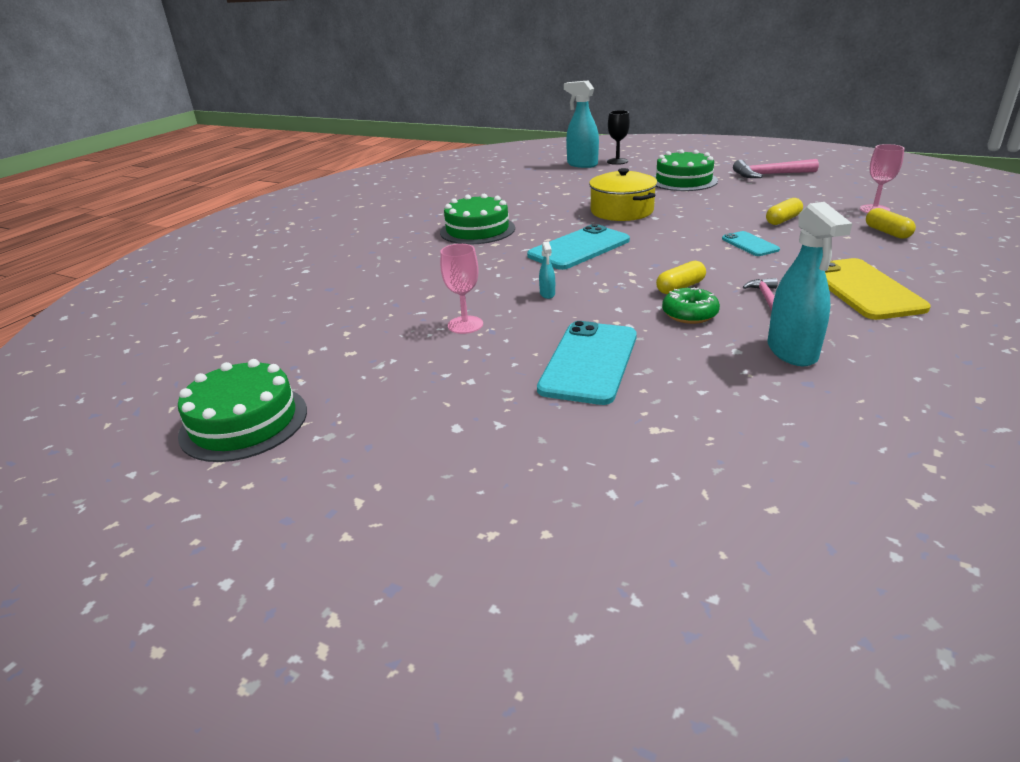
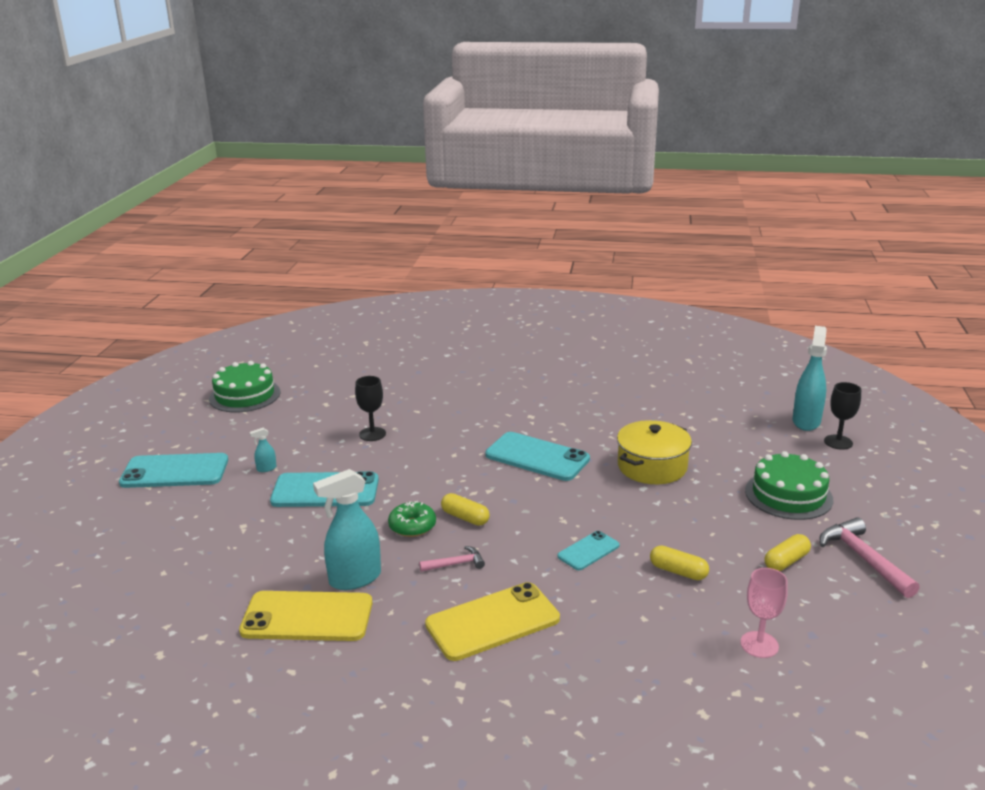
camera: 70 degrees right, 5 degrees down
green cake [440,194,515,244] -> none
pink goblet [440,244,483,334] -> black goblet [355,376,386,441]
turquoise spray bottle [539,241,555,299] -> turquoise spray bottle moved to [250,428,277,472]
yellow capsule [866,208,916,239] -> yellow capsule moved to [764,534,811,571]
none -> turquoise phone [119,453,228,488]
none -> yellow phone [239,591,372,641]

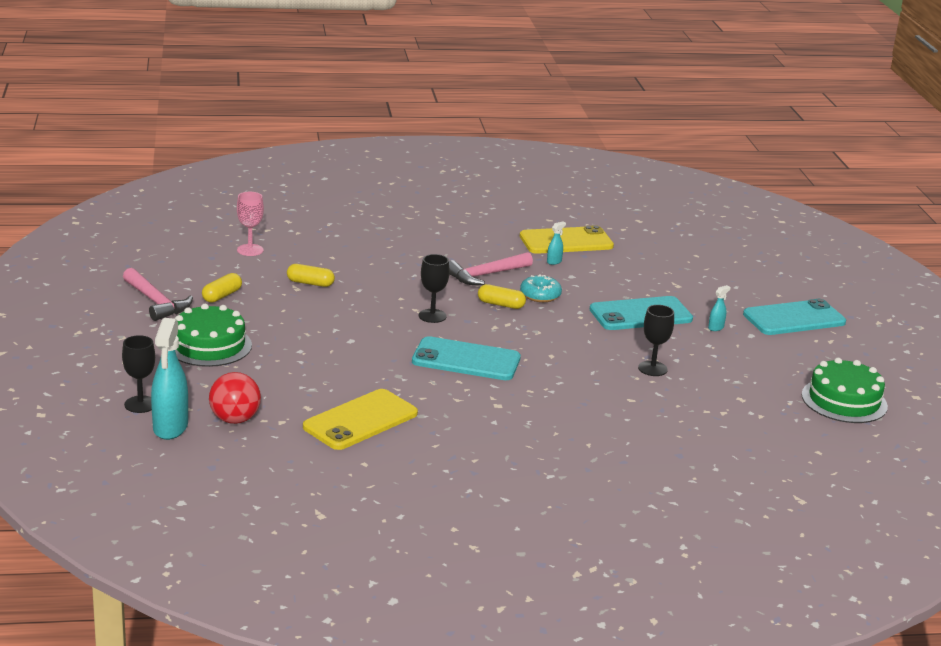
camera: 160 degrees right, 0 degrees up
turquoise spray bottle [313,469,381,590] -> turquoise spray bottle [547,221,566,265], size x0.44
green donut [388,501,436,537] -> turquoise donut [520,274,562,302]
pink hammer [419,546,485,572] -> pink hammer [449,252,533,285], size x1.77
yellow phone [425,582,560,661] -> yellow phone moved to [303,389,418,450]
turquoise phone [557,531,620,570] -> none
yellow pot [617,420,692,484] -> none
none -> red ball [209,372,261,424]
none -> black goblet [419,254,450,323]

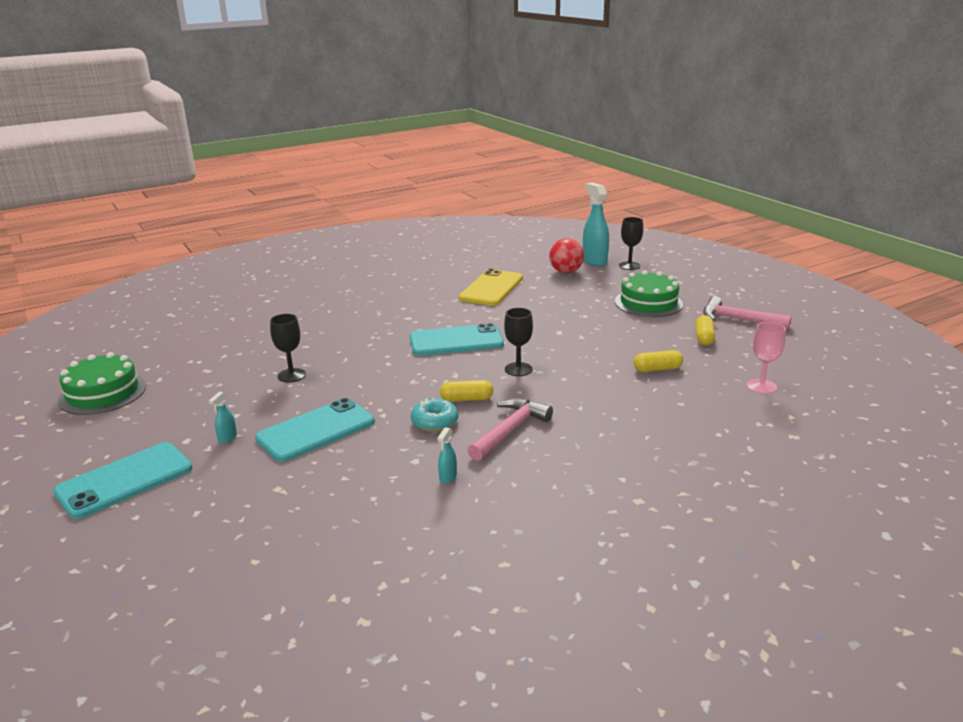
camera: 160 degrees right, 0 degrees up
yellow phone [520,225,614,254] -> none

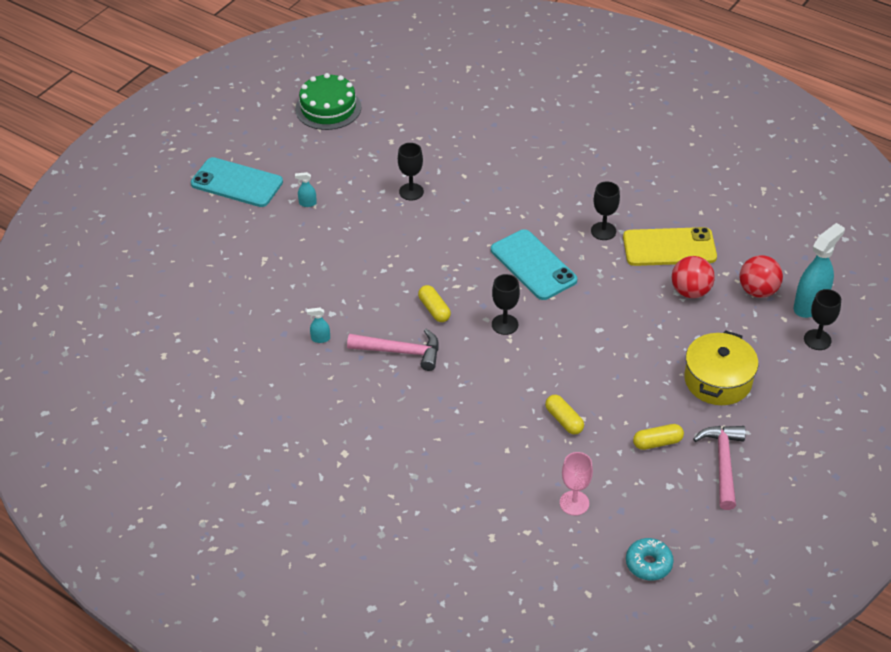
camera: 65 degrees right, 20 degrees up
turquoise phone [255,398,375,462] -> none
turquoise donut [411,398,458,432] -> turquoise donut moved to [626,538,674,581]
green cake [615,270,683,317] -> yellow pot [684,330,758,405]
none -> black goblet [591,181,620,240]
none -> red ball [672,256,715,298]

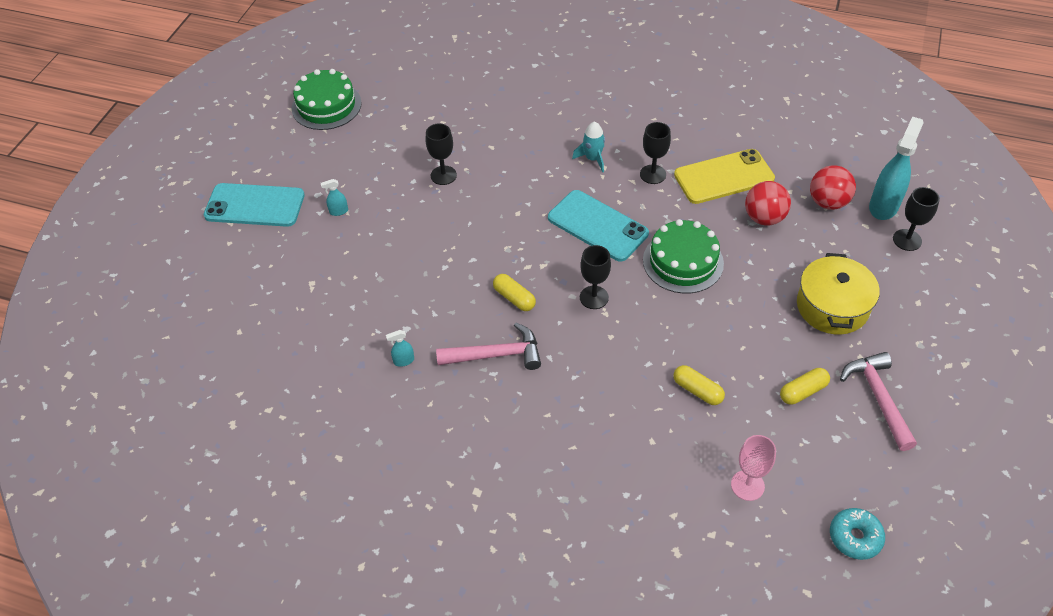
camera: 15 degrees left, 5 degrees up
none -> turquoise rocket [572,121,605,172]
none -> green cake [643,219,724,294]

